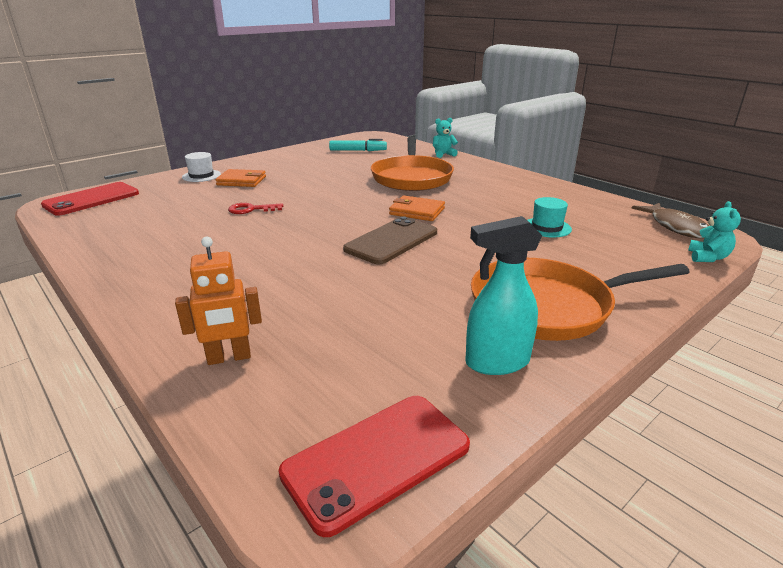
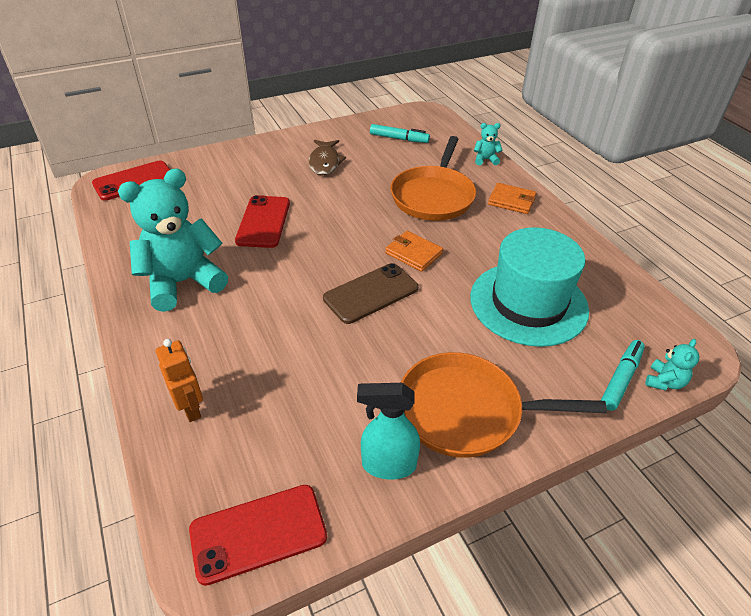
camera: 15 degrees right, 15 degrees up
orange robot [175,237,262,365] -> orange robot turned 120 degrees counterclockwise [156,339,203,422]
white hat [182,152,221,182] -> none
orange wallet [215,169,266,187] -> orange wallet moved to [488,183,536,214]
red key [228,203,283,214] -> red phone [235,195,290,248]
turquoise hat [528,197,572,237] -> turquoise hat [470,227,589,347], size x2.48
brown fish [631,203,709,238] -> brown fish moved to [309,140,346,175]
none -> turquoise teddy bear [118,169,228,312]
none -> turquoise marker [601,340,645,411]

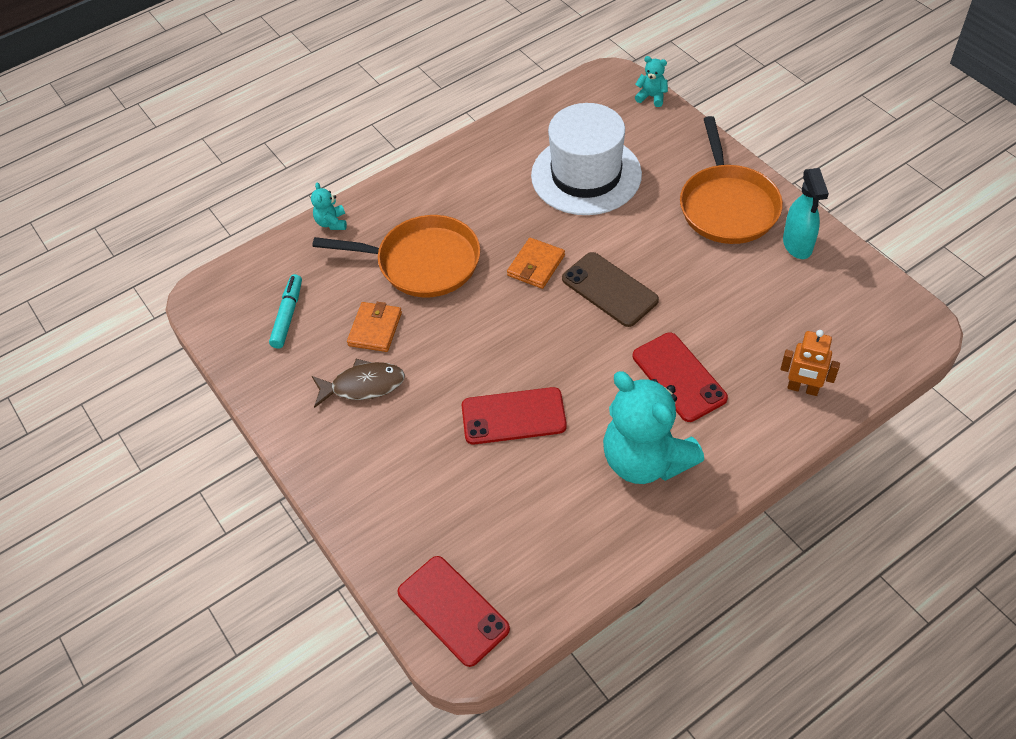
camera: 95 degrees left, 10 degrees up
orange robot [156,339,203,422] -> orange robot turned 120 degrees counterclockwise [780,330,840,396]
red phone [189,485,327,586] -> red phone moved to [633,332,728,422]
turquoise hat [470,227,589,347] -> white hat [531,103,642,215]
orange wallet [488,183,536,214] -> orange wallet moved to [347,302,402,352]
turquoise marker [601,340,645,411] -> none

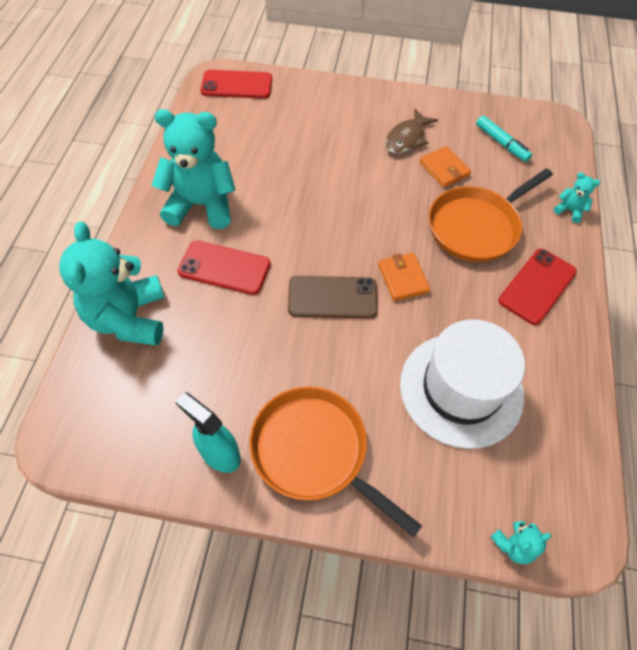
camera: 130 degrees right, 5 degrees up
red phone [462,387,567,445] -> red phone moved to [498,249,577,325]
orange robot [780,330,840,396] -> turquoise teddy bear [59,222,165,346]

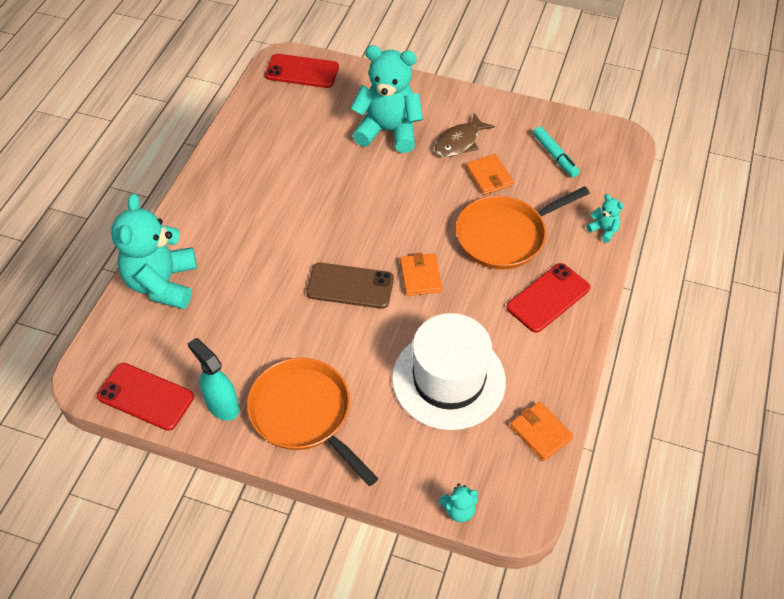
camera: 10 degrees right, 5 degrees down
turquoise teddy bear [152,109,236,229] -> turquoise teddy bear moved to [351,46,423,153]
red phone [177,240,271,295] -> red phone moved to [97,363,194,431]
none -> orange wallet [510,402,574,461]

